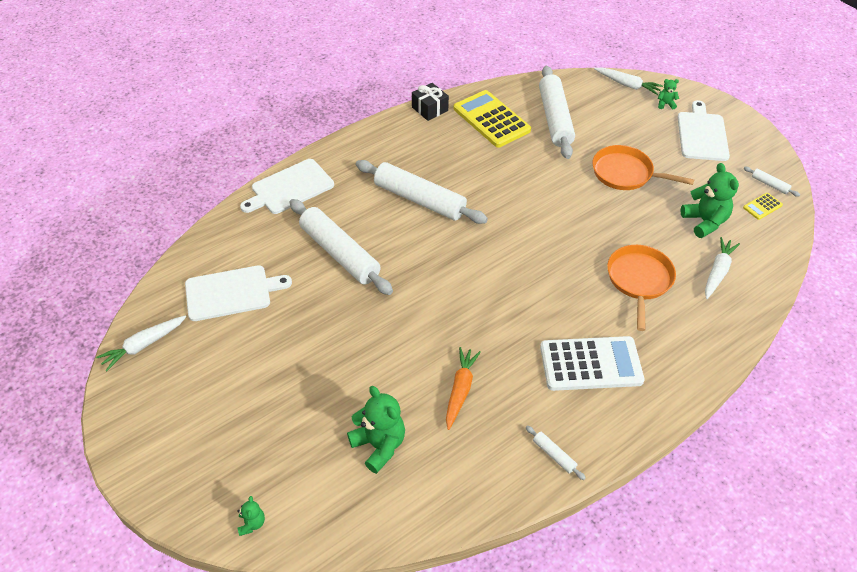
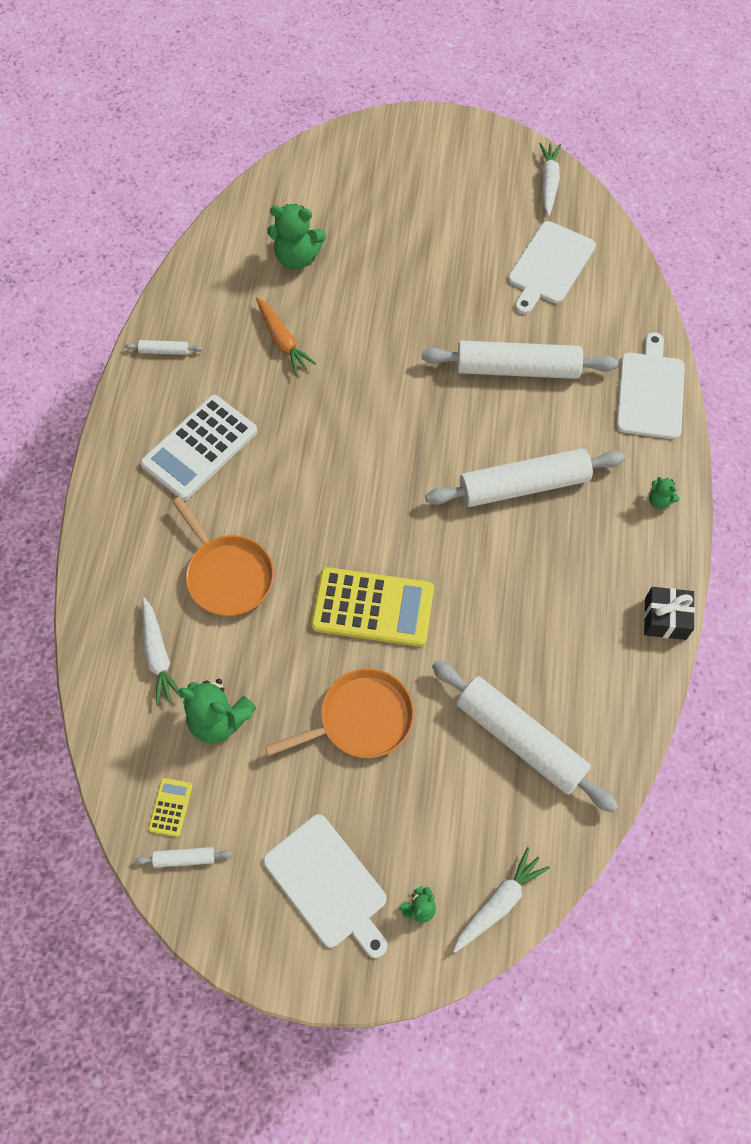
camera: 135 degrees right, 15 degrees up
green teddy bear [237,496,265,536] -> green teddy bear moved to [649,477,680,509]
yellow calculator [454,90,531,148] -> yellow calculator moved to [311,567,434,647]
white carrot [594,68,663,95] -> white carrot turned 150 degrees clockwise [453,847,550,953]

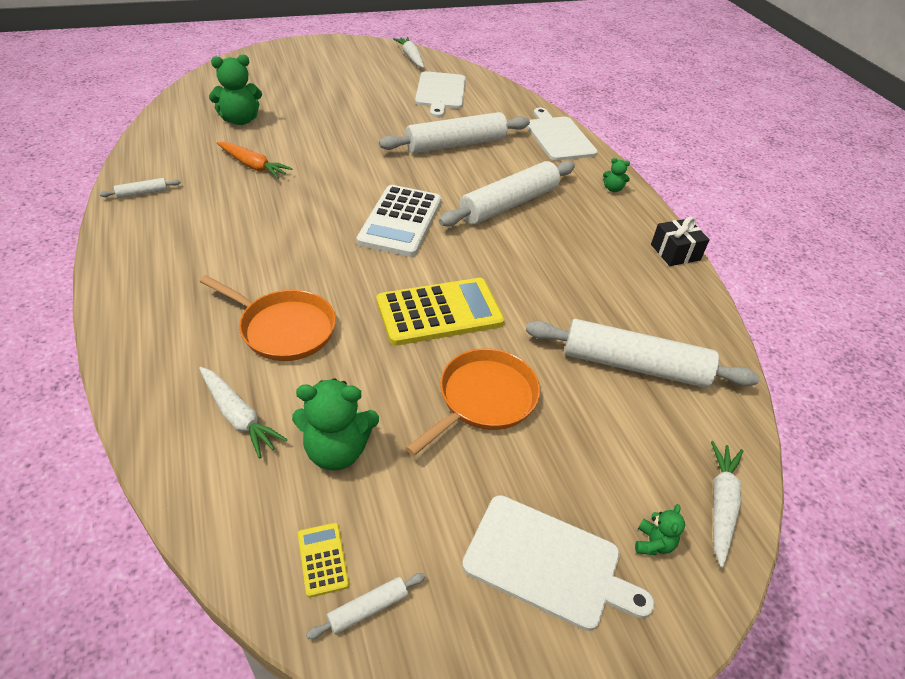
camera: 30 degrees left, 20 degrees down
white calculator [140,395,257,500] -> white calculator moved to [356,185,441,257]

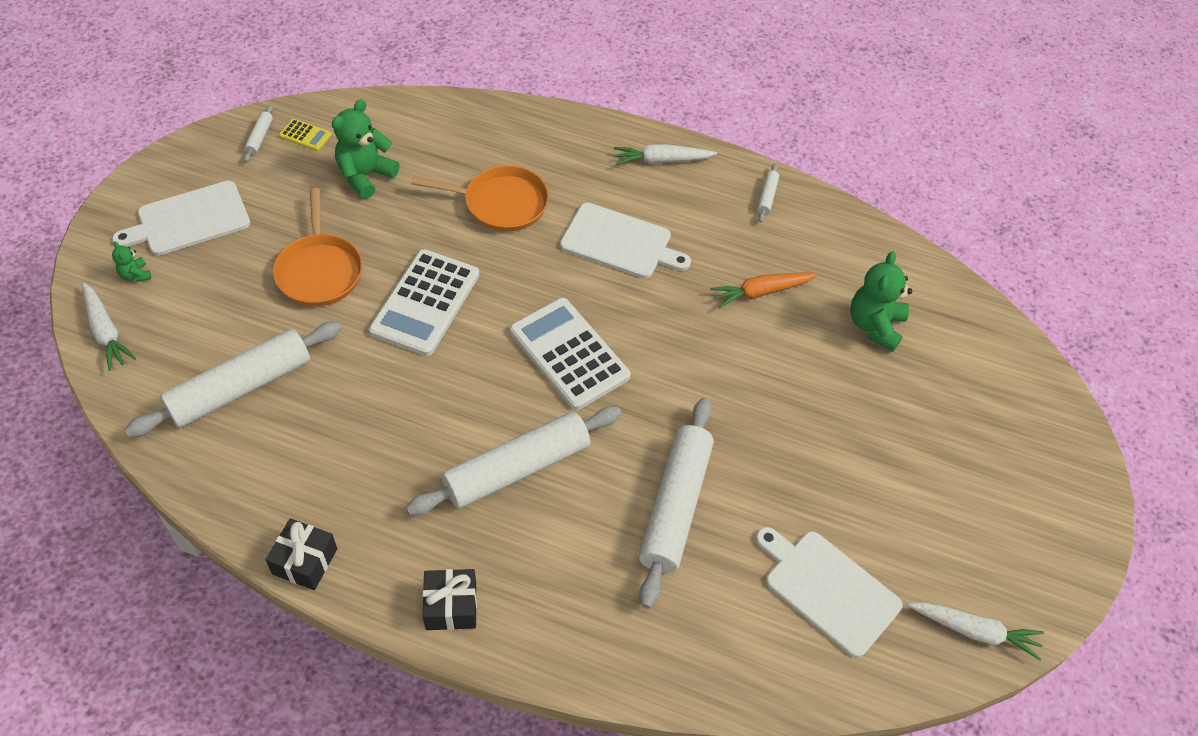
camera: 130 degrees right, 10 degrees up
white carrot [199,367,288,459] -> white carrot moved to [614,144,717,165]
orange pan [200,275,336,361] -> orange pan turned 150 degrees counterclockwise [411,165,549,232]
yellow calculator [377,278,504,346] -> white calculator [369,249,479,356]
white rolling pin [439,161,575,227] -> white rolling pin turned 60 degrees clockwise [406,406,621,515]
white cutting board [527,108,598,161] -> white cutting board moved to [560,203,691,278]
green teddy bear [603,158,630,192] -> black gift [423,569,477,630]

